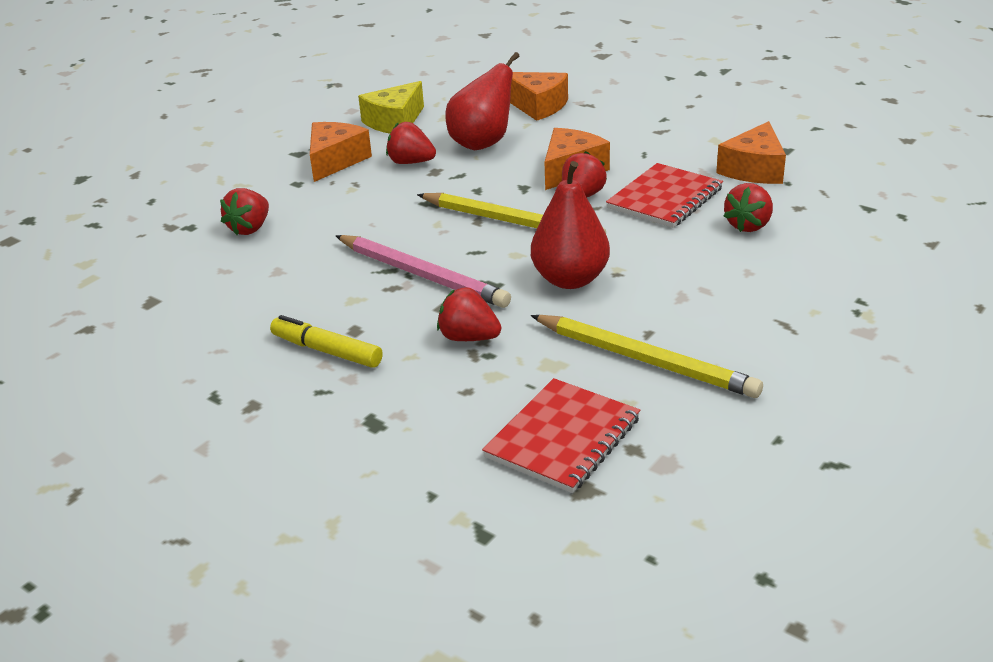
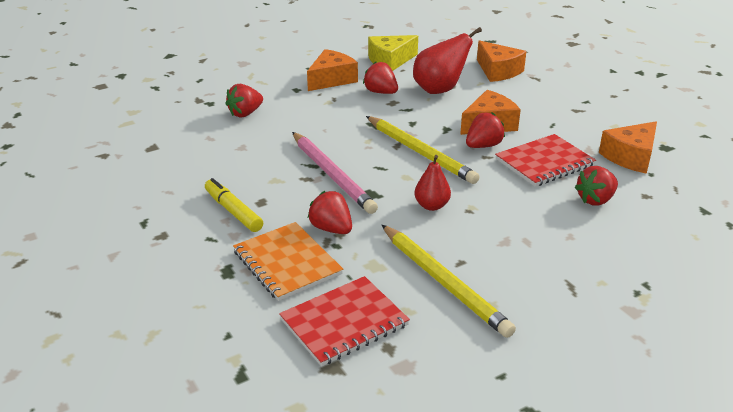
camera: 20 degrees right, 0 degrees up
red pear [531,161,610,289] -> red pear [414,155,451,211], size x0.59
none -> orange notebook [233,222,343,301]

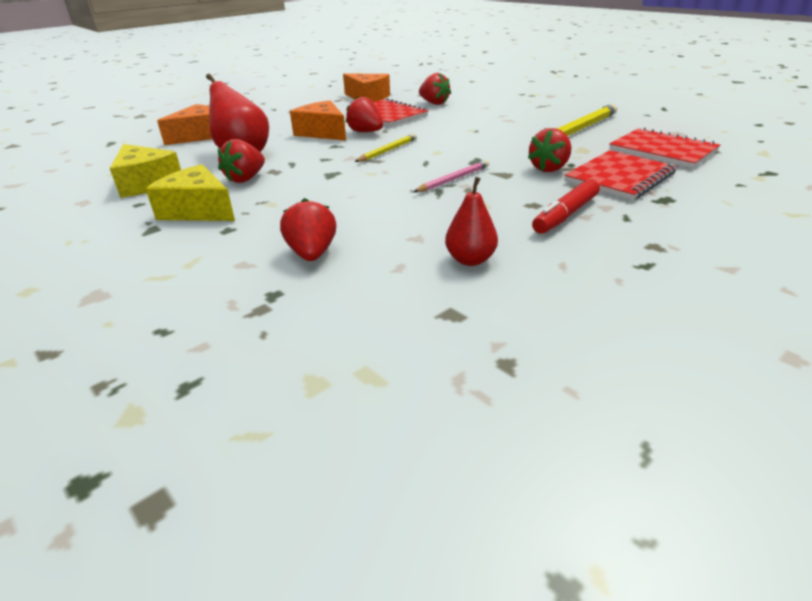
camera: 100 degrees left, 0 degrees up
yellow marker [205,178,263,232] -> red marker [532,179,600,234]
red strawberry [226,84,263,118] -> red strawberry turned 135 degrees counterclockwise [280,198,336,261]
orange notebook [233,222,343,301] -> red notebook [564,150,677,200]
pink pencil [292,132,378,214] -> pink pencil [414,160,489,192], size x0.55
orange cheese [307,49,358,91] -> yellow cheese [146,164,235,221]
yellow pencil [366,116,479,184] -> yellow pencil [355,133,417,162], size x0.55
red pear [414,155,451,211] -> red pear moved to [445,177,498,266]

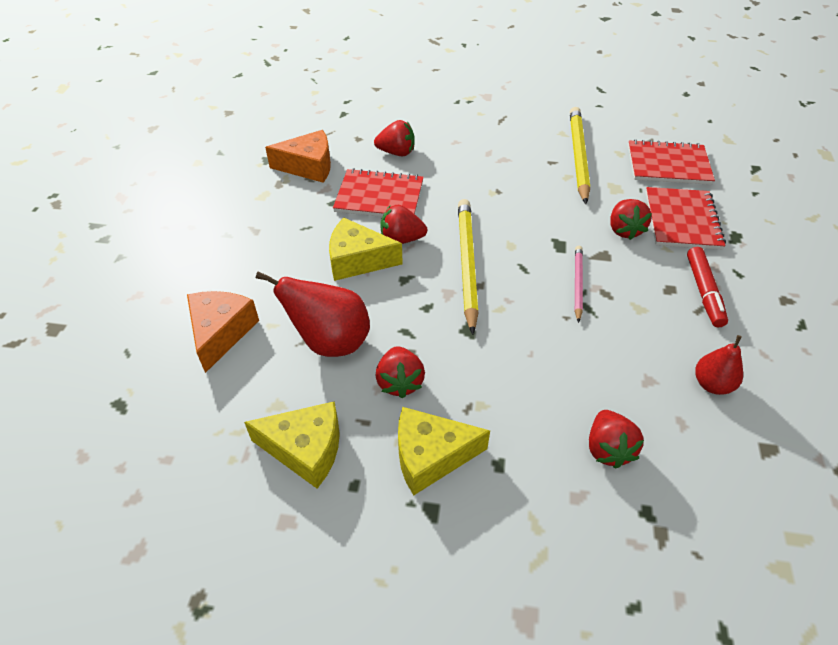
camera: 40 degrees left, 15 degrees up
red strawberry [280,198,336,261] -> red strawberry turned 135 degrees counterclockwise [589,410,644,469]
orange cheese [290,100,346,141] -> yellow cheese [329,218,403,281]
yellow pencil [355,133,417,162] -> yellow pencil [458,199,479,335], size x1.81

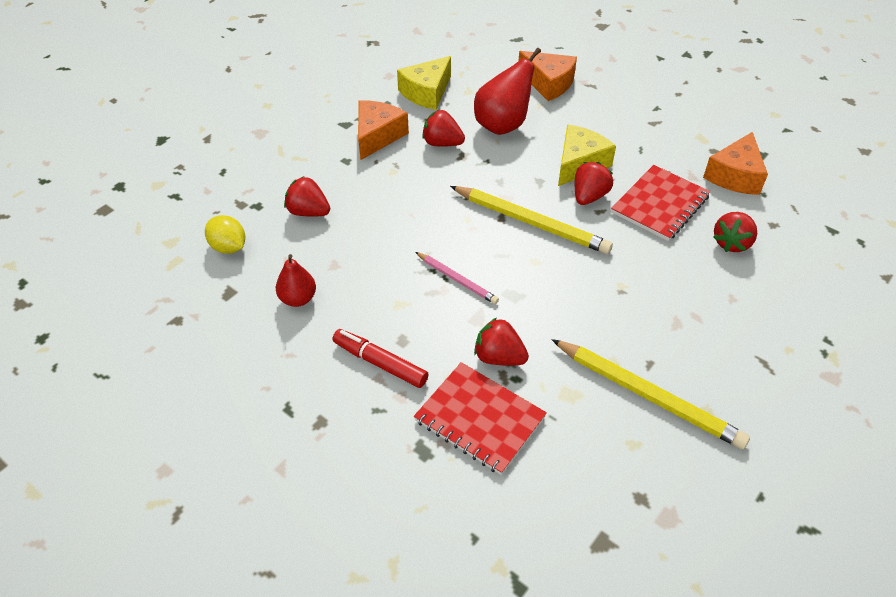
camera: 120 degrees right, 0 degrees up
yellow cheese [398,407,490,495] -> orange cheese [358,100,409,160]
red notebook [628,139,715,185] -> none
none -> yellow lemon [205,215,245,254]

